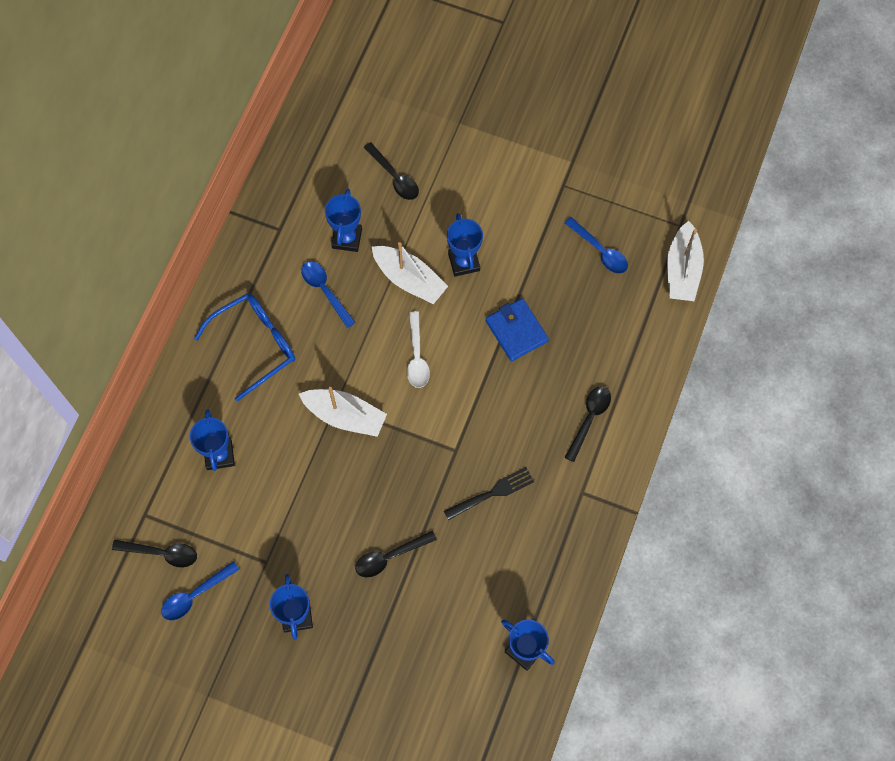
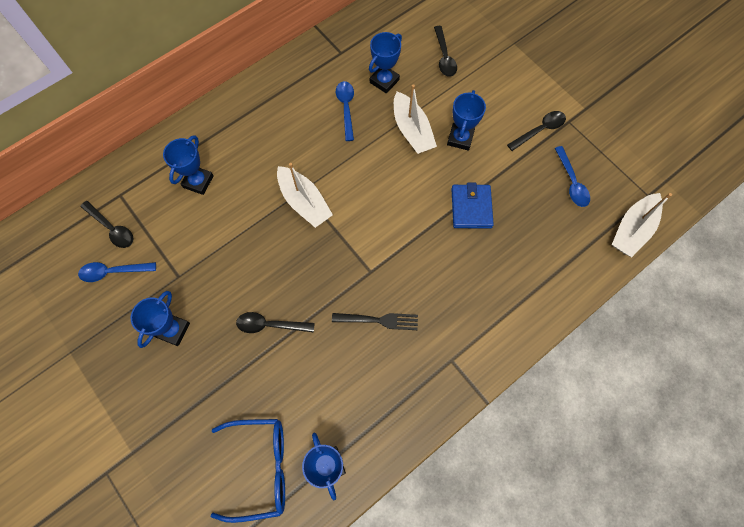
camera: 30 degrees right, 0 degrees up
blue glasses [194,293,295,401] -> blue glasses moved to [211,419,285,523]
white spoon [407,311,430,388] -> none
black spoon [565,386,611,462] -> black spoon moved to [507,111,566,151]

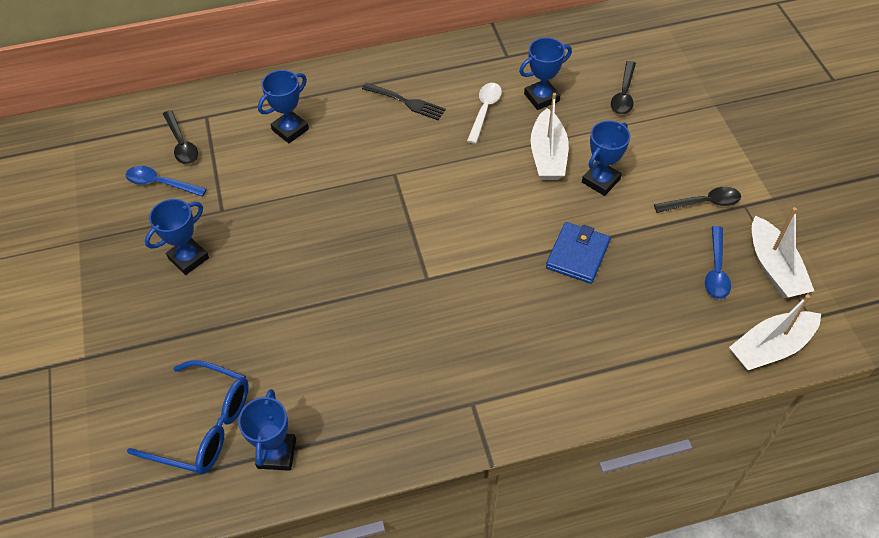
camera: 25 degrees right, 15 degrees down
black spoon [236,312,315,333] -> none
white boat [277,163,333,228] -> white boat moved to [752,207,814,298]
black fork [332,313,418,330] -> black fork moved to [362,83,446,120]
blue spoon [336,81,354,141] -> white spoon [467,83,502,144]

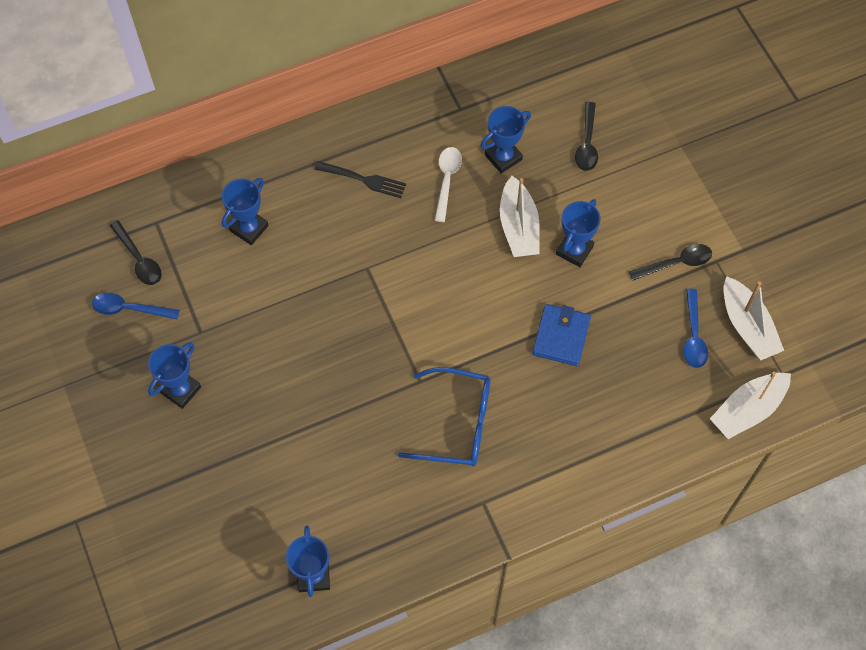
camera: 10 degrees left, 10 degrees up
blue glasses [127,360,249,474] -> blue glasses moved to [398,367,491,466]

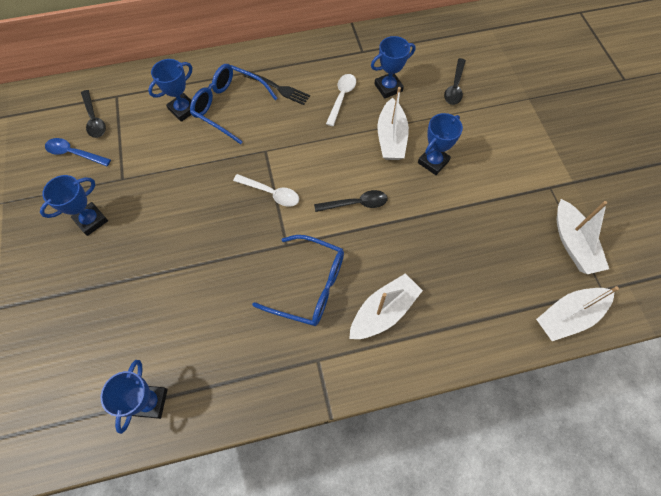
camera: 10 degrees right, 0 degrees up
blue wallet [532,304,591,366] -> none
black spoon [629,244,712,280] -> black spoon moved to [314,190,387,212]
blue spoon [684,289,708,368] -> none
none -> blue glasses [190,64,278,144]
none -> white spoon [233,174,299,207]
none -> white boat [349,273,423,339]

